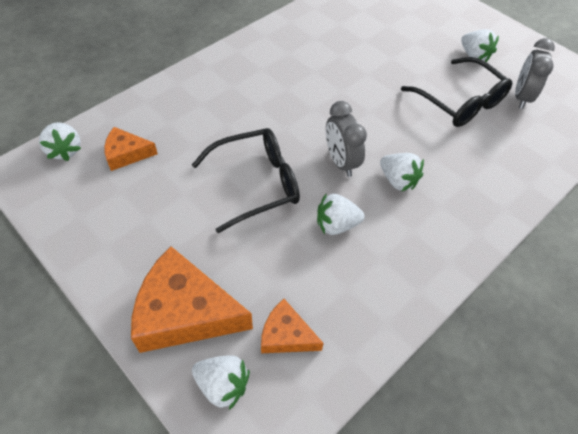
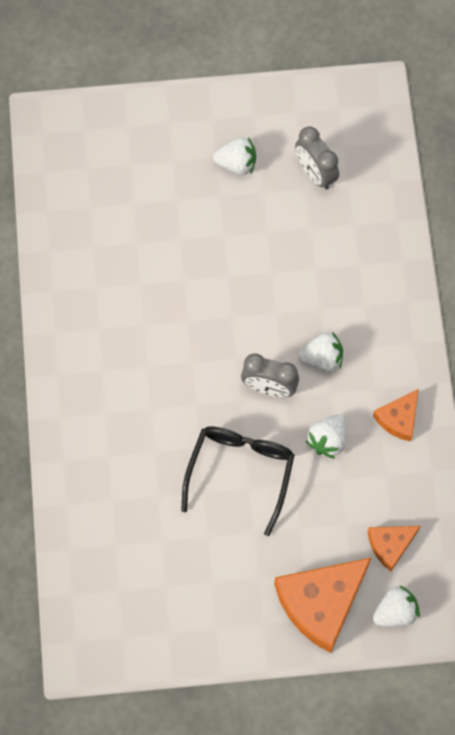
camera: 50 degrees left, 15 degrees up
white strawberry [39,122,81,161] -> none
orange cheese [104,127,158,171] -> orange cheese moved to [373,389,419,441]
black glasses [401,57,512,127] -> none

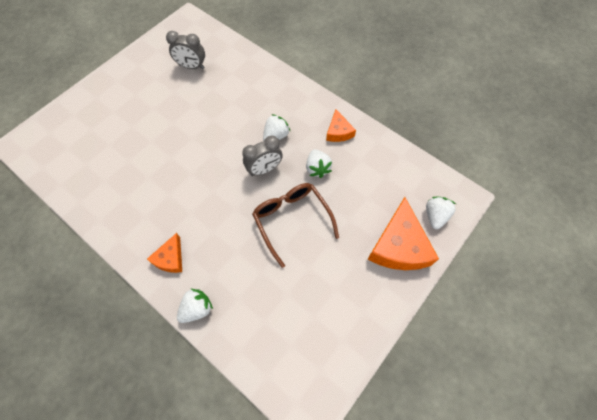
camera: 45 degrees left, 5 degrees down
black glasses [181,426,295,536] -> brown glasses [252,183,339,268]
white strawberry [213,137,256,175] -> white strawberry moved to [177,289,213,323]
orange cheese [368,526,420,571] -> orange cheese moved to [147,233,182,273]

